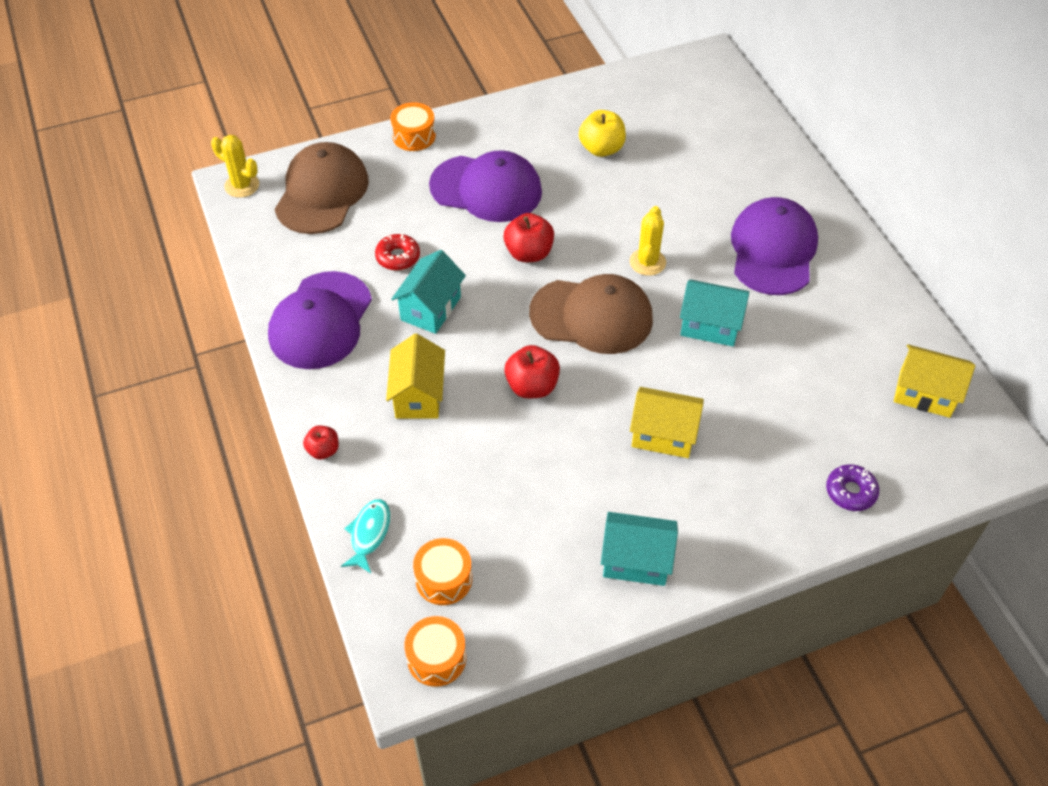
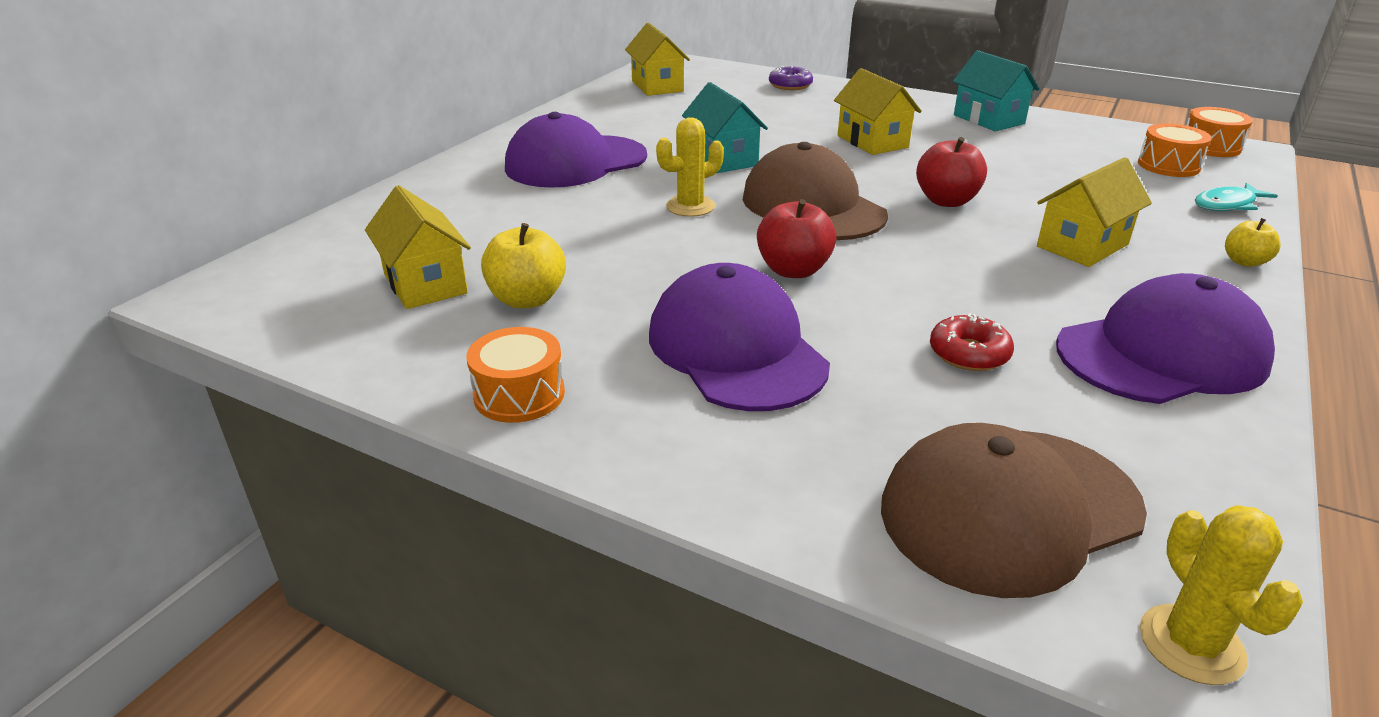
camera: 130 degrees left, 20 degrees down
red apple [303,426,339,460] -> yellow apple [1225,218,1281,267]
orange drum [390,102,436,151] -> orange drum moved to [466,327,565,423]
turquoise house [392,250,466,334] -> none
none -> yellow house [365,185,471,309]

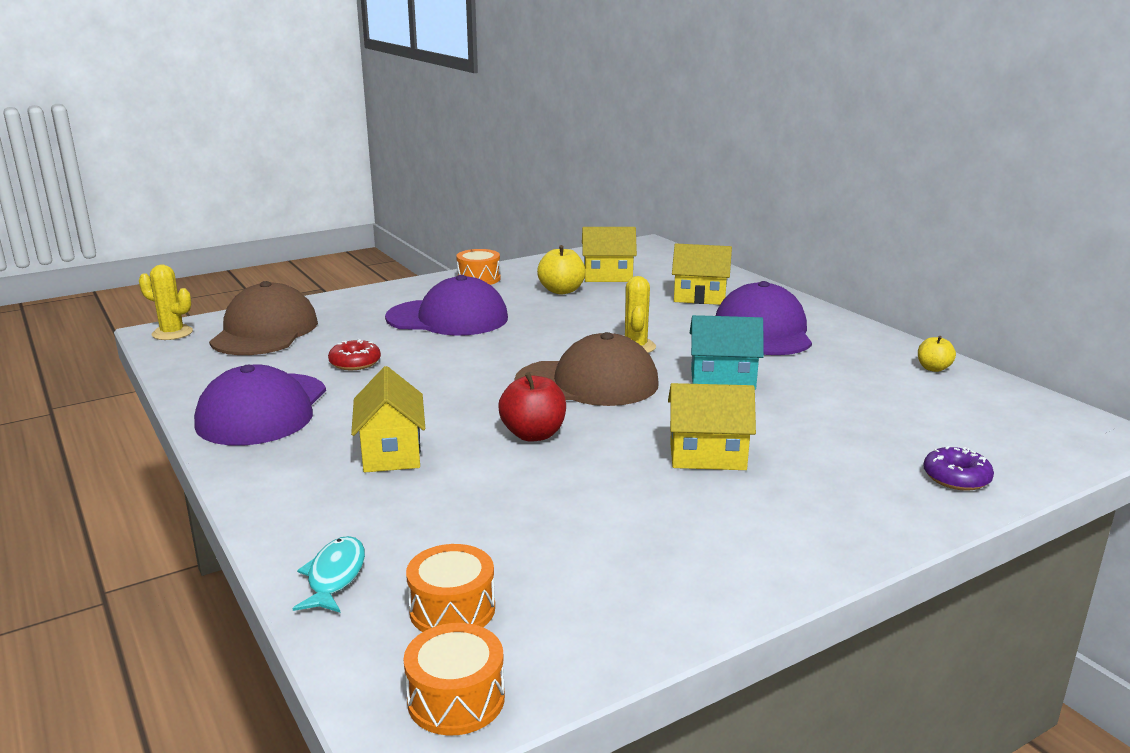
camera: 120 degrees right, 10 degrees down
yellow house [625,23,690,96] -> yellow house moved to [672,244,732,305]
red apple [757,199,836,278] -> none
turquoise house [953,50,1039,131] -> none
yellow apple [1225,218,1281,267] -> yellow apple moved to [918,336,956,372]

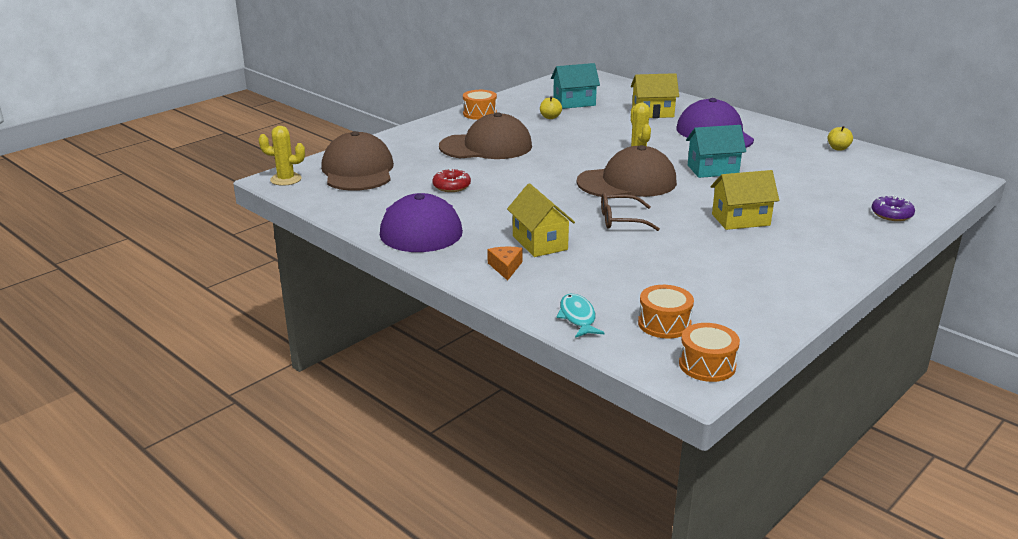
camera: 15 degrees left, 5 degrees up
purple cap [385,275,508,336] -> brown cap [439,112,532,159]
red apple [498,372,566,442] -> brown glasses [601,193,660,231]
yellow apple [537,245,586,294] -> yellow apple [540,96,562,119], size x0.61
yellow house [582,227,637,282] -> turquoise house [551,63,600,109]
none -> orange cheese [487,246,523,281]

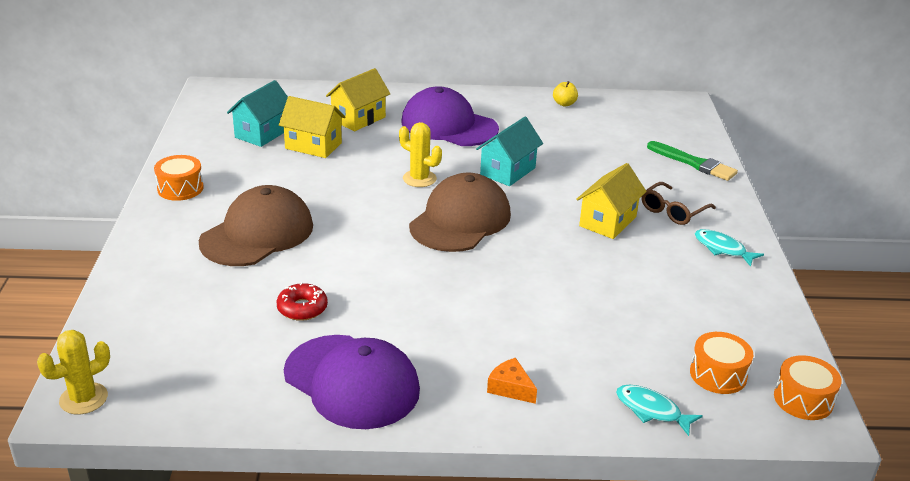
camera: 45 degrees left, 5 degrees up
brown cap [321,131,394,191] -> none
yellow house [507,183,575,257] -> yellow house moved to [279,96,345,158]
yellow apple [540,96,562,119] -> none
brown glasses [601,193,660,231] -> brown glasses moved to [641,182,716,225]
purple donut [871,195,915,221] -> green brush [647,141,738,181]
none -> turquoise fish [695,229,764,267]

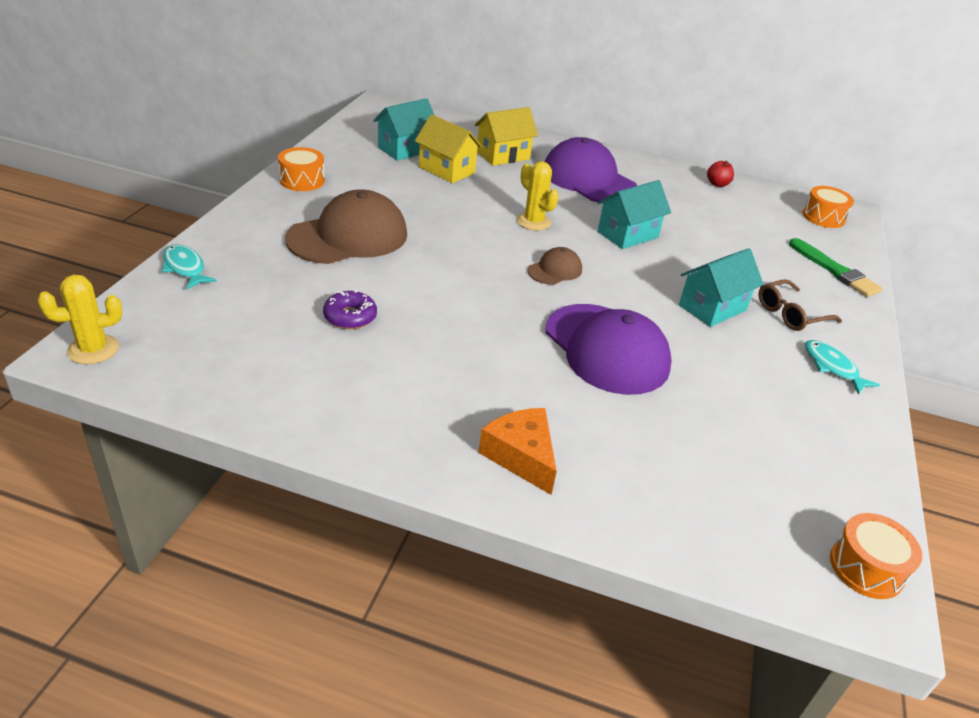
camera: 15 degrees right, 5 degrees up
red donut [276,282,328,321] -> purple donut [323,290,377,329]
purple cap [284,335,420,429] -> purple cap moved to [546,304,672,395]
brown cap [409,172,511,252] -> brown cap [527,247,582,285], size x0.48
orange cheese [487,358,537,404] -> orange cheese [479,408,557,495], size x1.52
yellow apple [553,81,578,106] -> red apple [707,160,734,187]
yellow house [576,163,647,239] -> turquoise house [679,248,764,327]
turquoise fish [616,385,703,436] -> turquoise fish moved to [162,244,217,289]
orange drum [690,332,754,394] -> orange drum moved to [803,186,854,228]

